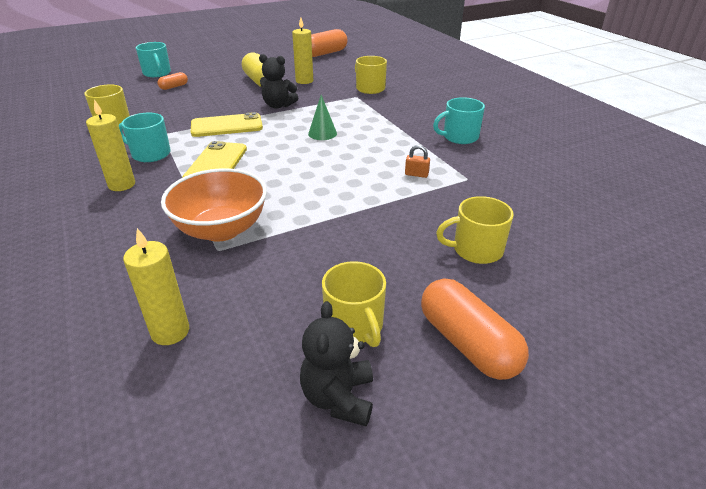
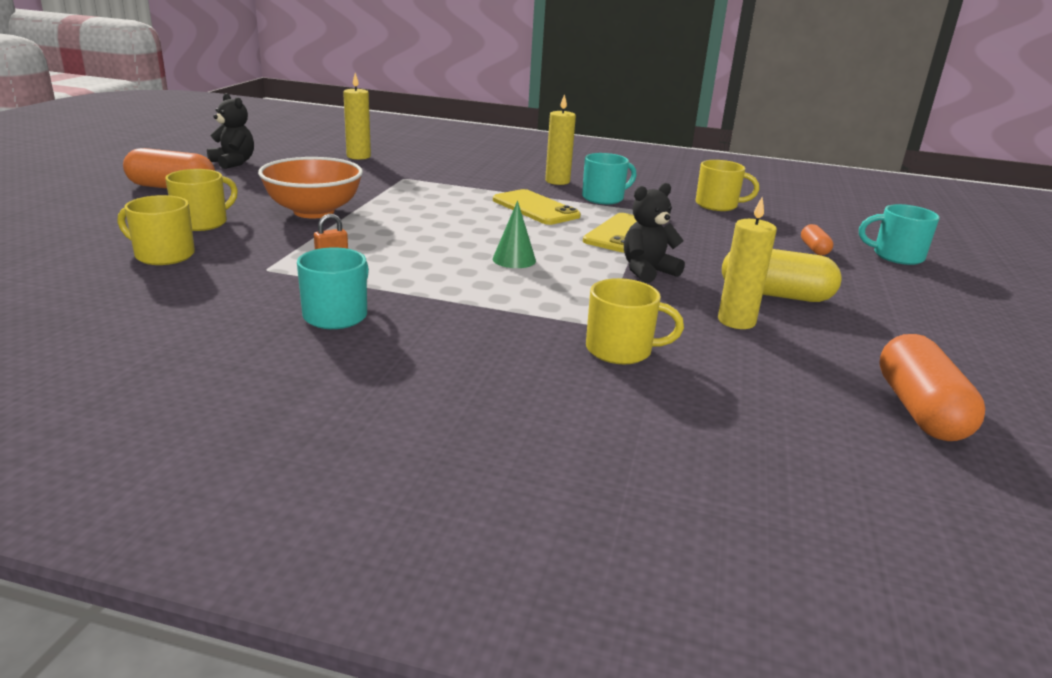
camera: 130 degrees right, 10 degrees down
orange bowl [161,168,267,242] -> orange bowl moved to [258,157,363,218]
yellow mug [322,261,386,347] -> yellow mug moved to [118,195,195,265]

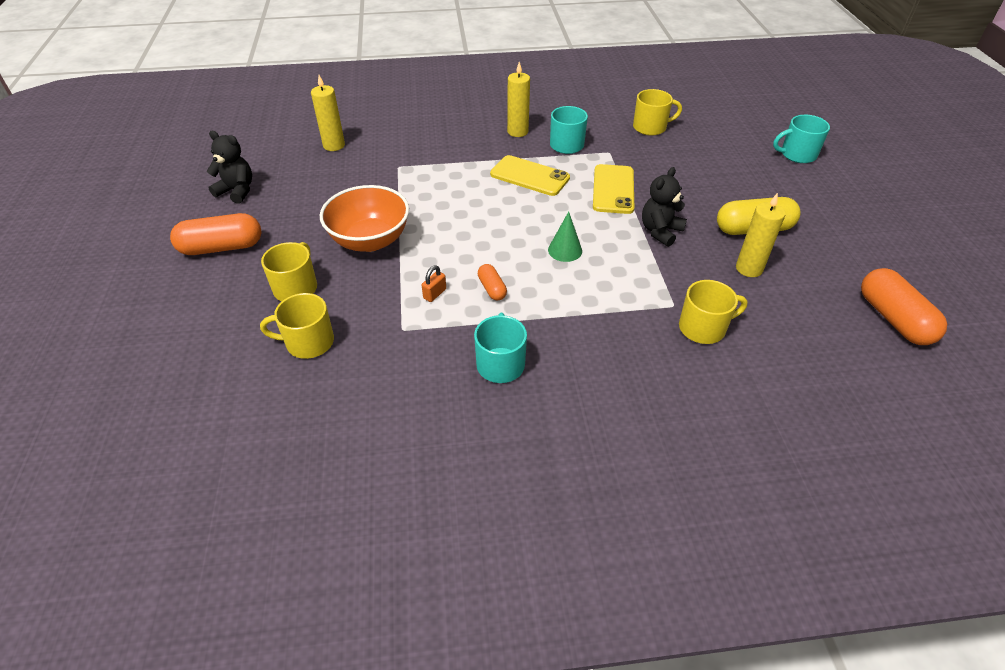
camera: 20 degrees left, 20 degrees up
orange capsule [801,224,833,255] -> orange capsule moved to [478,264,507,301]

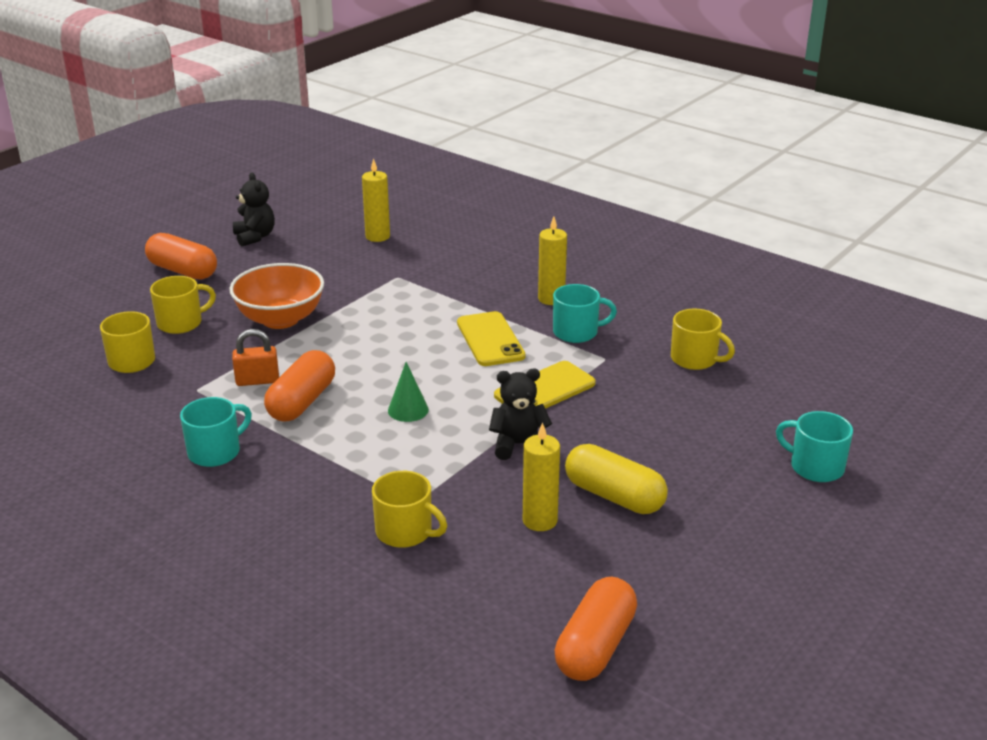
camera: 45 degrees right, 15 degrees down
orange padlock [422,265,446,302] -> orange padlock [232,329,279,386], size x1.55
orange capsule [478,264,507,301] -> orange capsule [264,350,335,422], size x1.94

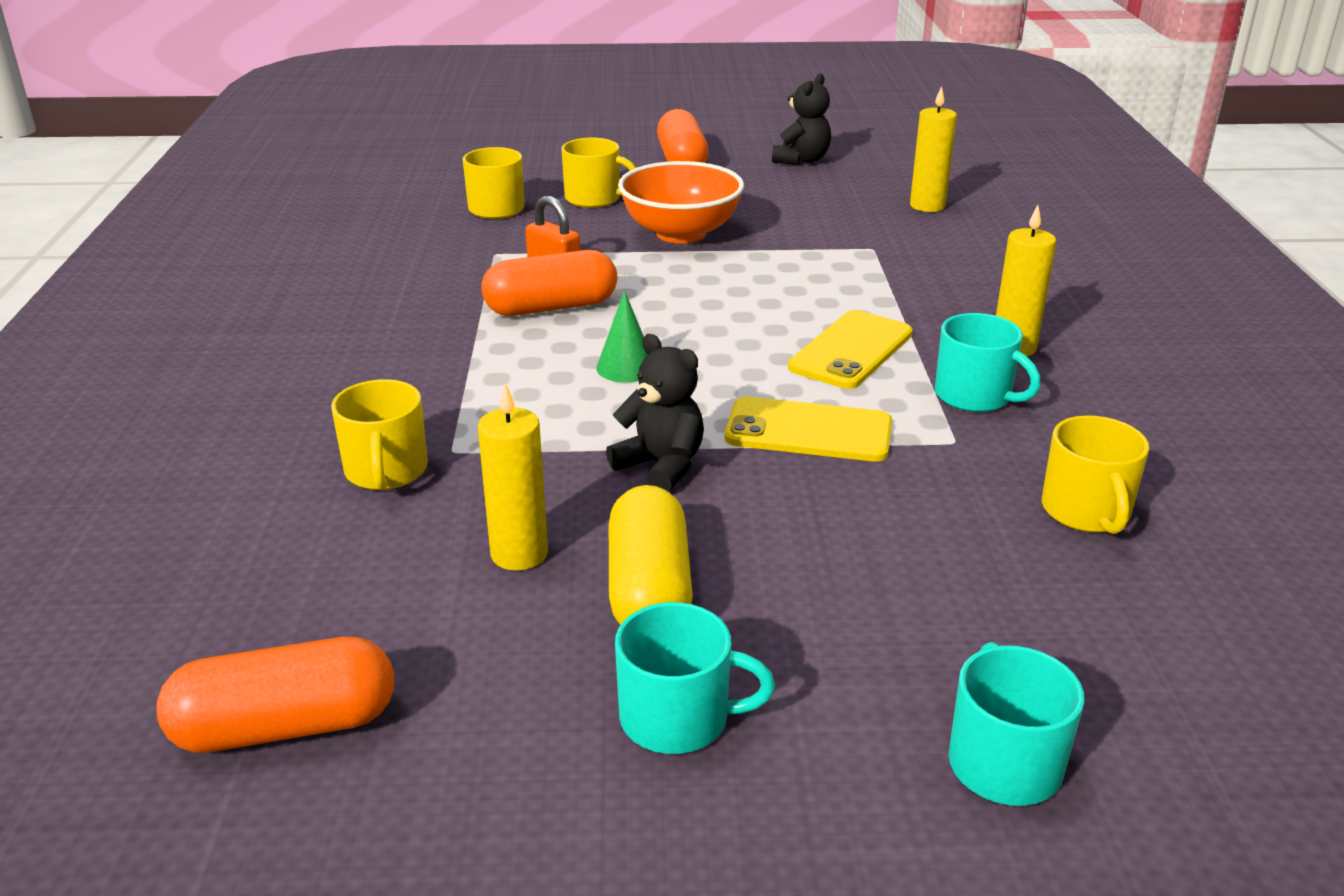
camera: 50 degrees right, 0 degrees up
turquoise mug [180,397,252,467] -> turquoise mug moved to [615,602,775,754]

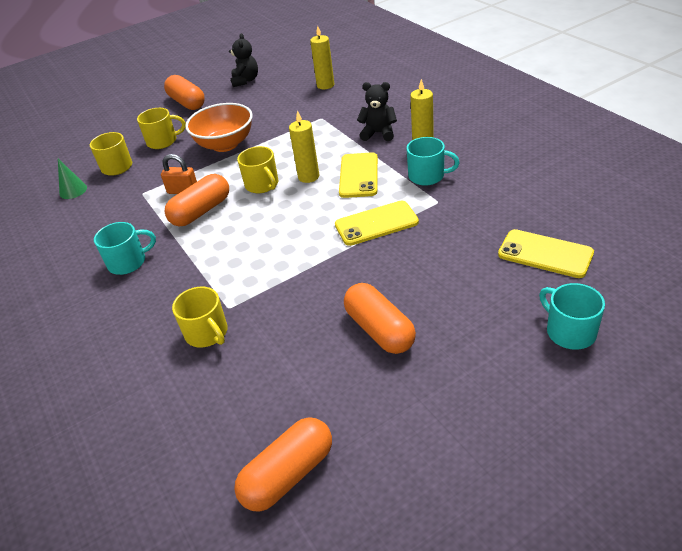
camera: 25 degrees left, 10 degrees up
yellow candle [478,383,548,571] -> yellow candle moved to [289,110,319,183]
green cone [596,291,648,382] -> green cone moved to [58,159,87,199]
black teddy bear [606,334,704,492] -> black teddy bear moved to [357,82,397,141]
yellow capsule [609,485,693,625] -> orange capsule [344,283,416,354]
turquoise mug [615,602,775,754] -> turquoise mug moved to [94,222,156,275]
yellow mug [1042,415,1149,534] -> yellow mug moved to [237,146,278,193]
none -> yellow phone [498,229,594,278]

